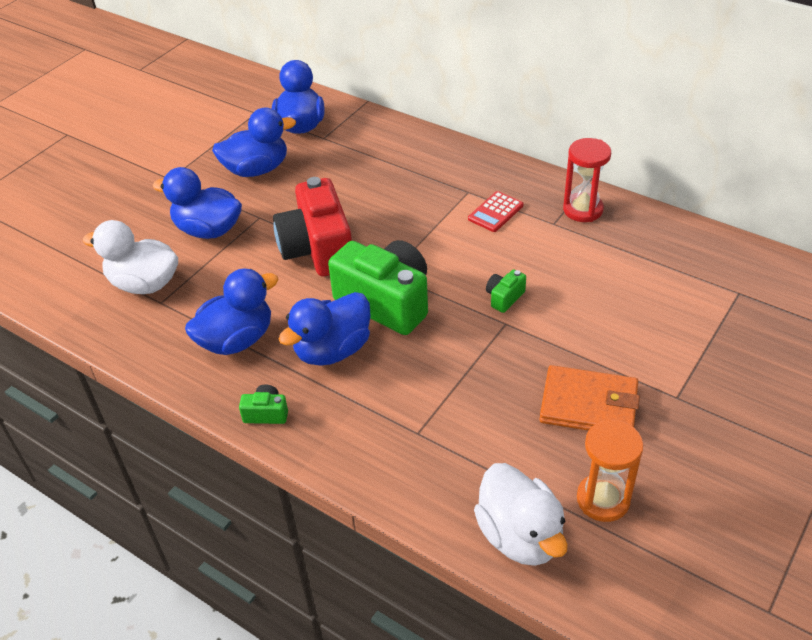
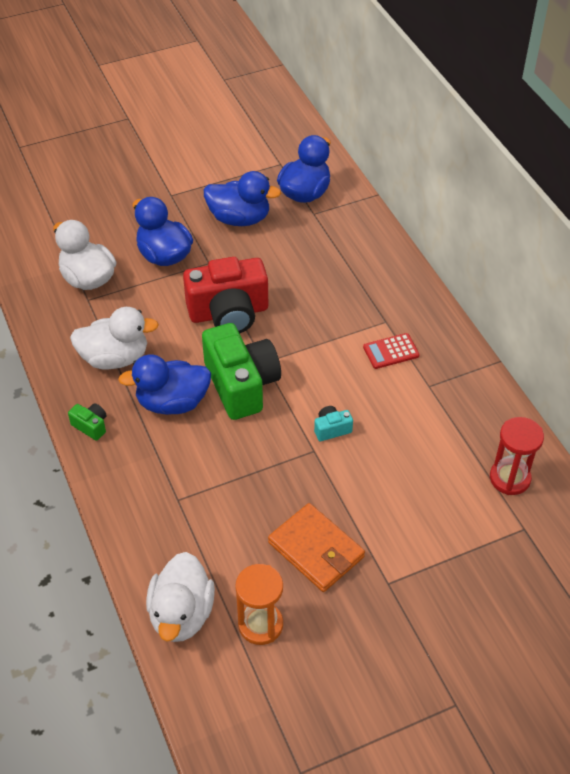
camera: 30 degrees right, 5 degrees up
blue duck [185,268,279,355] -> white duck [70,307,159,369]
red camera [273,177,352,276] -> red camera turned 120 degrees counterclockwise [183,257,268,333]
green camera [486,269,526,313] -> turquoise camera [314,406,353,441]
red hourglass [563,138,611,222] -> red hourglass moved to [490,417,544,495]

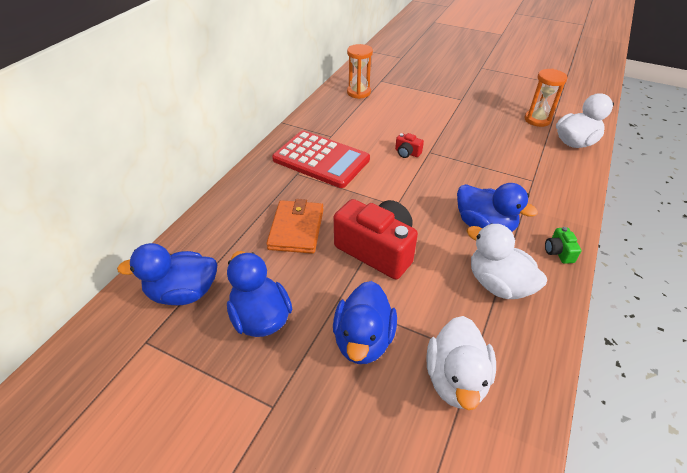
camera: 130 degrees left, 5 degrees down
green camera [202,323,281,420] -> none
orange wallet [268,503,365,592] -> orange wallet moved to [266,199,324,254]
turquoise camera [314,406,353,441] -> red camera [395,133,424,158]
red calculator [363,333,420,369] -> red calculator [272,130,370,188], size x2.24
red hourglass [490,417,544,495] -> orange hourglass [347,44,373,99]

